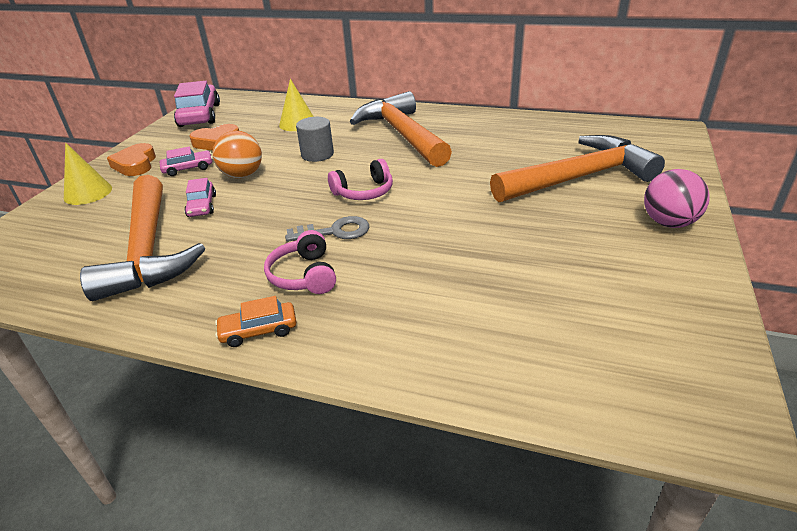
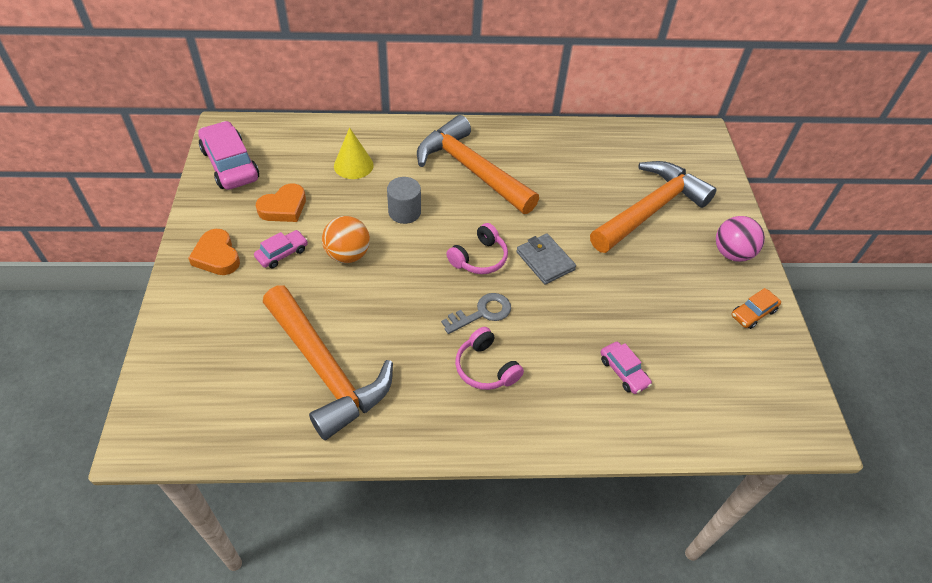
camera: 25 degrees left, 15 degrees up
yellow cone [64,143,112,205] -> none
pink car [185,178,216,217] -> pink car moved to [600,342,652,394]
orange car [215,296,296,347] -> orange car moved to [731,288,781,329]
none -> grey wallet [517,234,576,284]

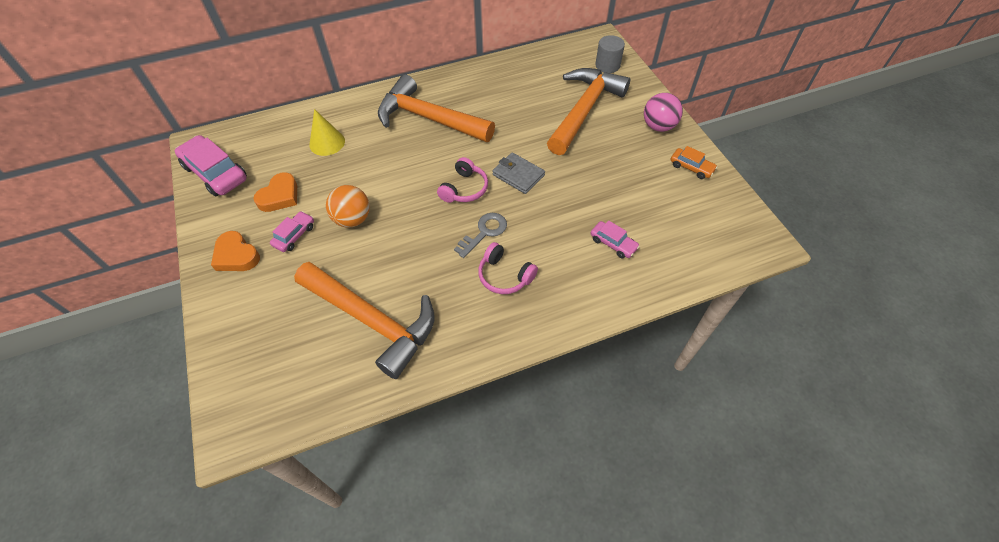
camera: 15 degrees left, 5 degrees up
grey cylinder [387,177,421,224] -> grey cylinder moved to [595,35,625,73]
orange car [731,288,781,329] -> orange car turned 90 degrees counterclockwise [670,146,717,179]

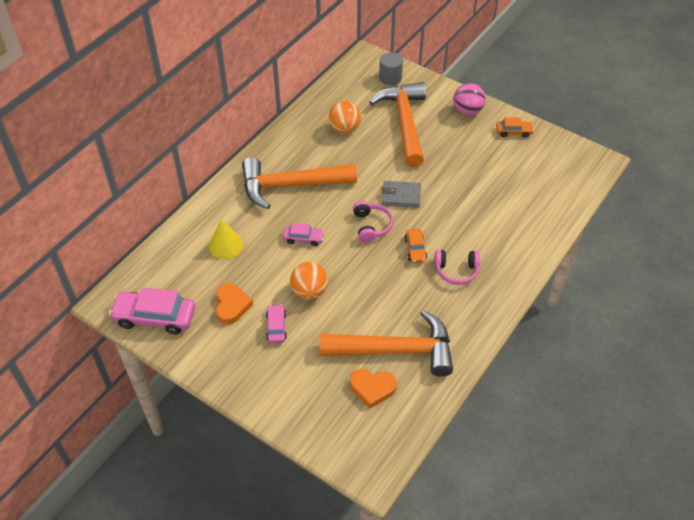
camera: 35 degrees left, 5 degrees down
orange heart [211,231,260,271] -> orange heart moved to [350,369,397,409]
grey key [454,213,507,258] -> orange car [405,229,427,263]
pink car [591,220,640,259] -> pink car moved to [283,223,325,246]
none -> orange ball [328,101,361,134]

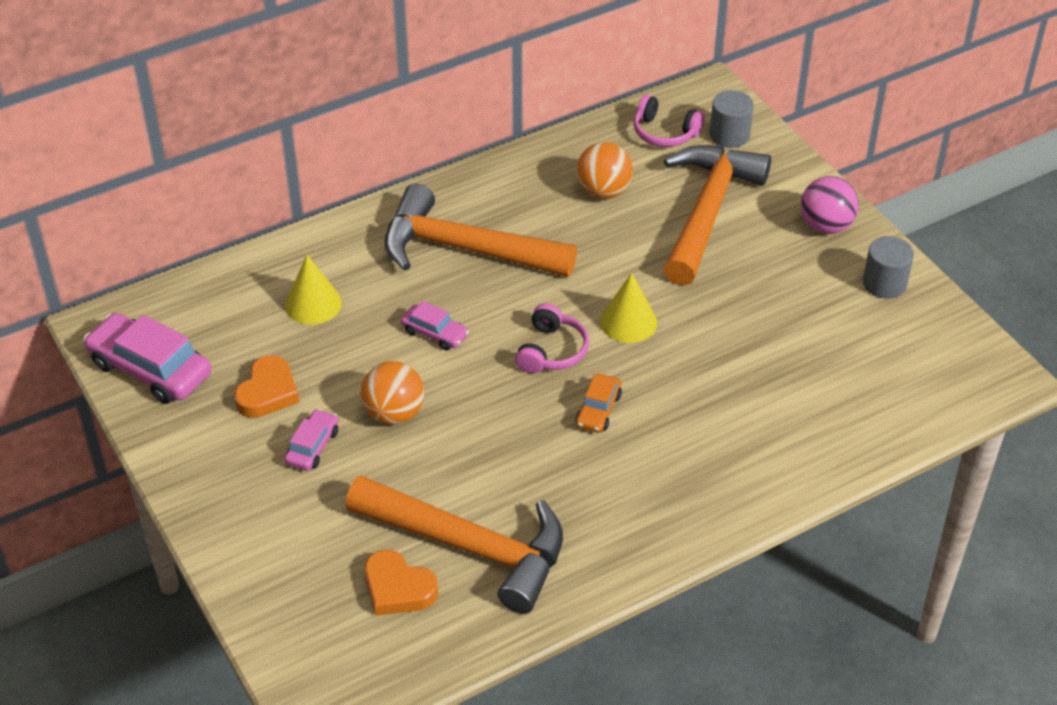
camera: 25 degrees right, 5 degrees down
grey wallet [382,181,421,208] -> yellow cone [600,273,657,343]
pink headphones [435,250,480,285] -> pink headphones moved to [634,95,705,147]
orange car [496,117,534,138] -> grey cylinder [863,236,914,298]

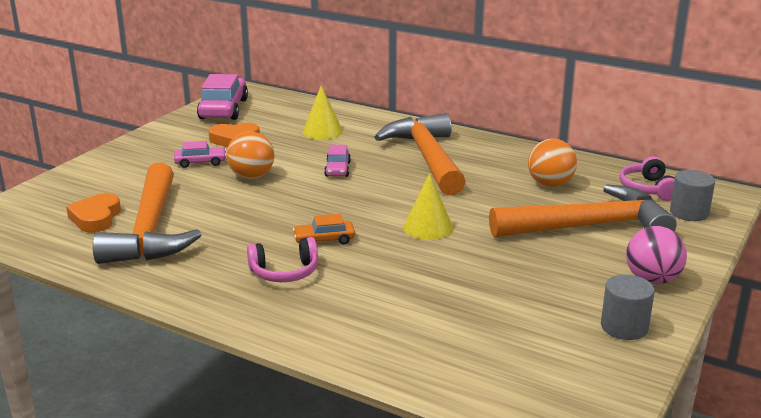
camera: 60 degrees right, 20 degrees down
pink headphones [515,303,589,373] -> pink headphones moved to [247,237,318,282]

